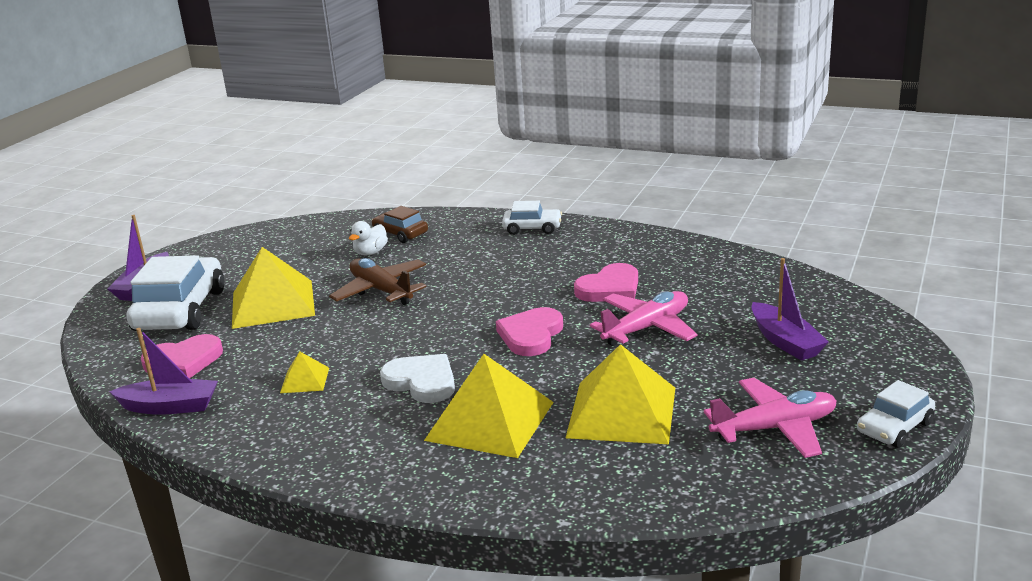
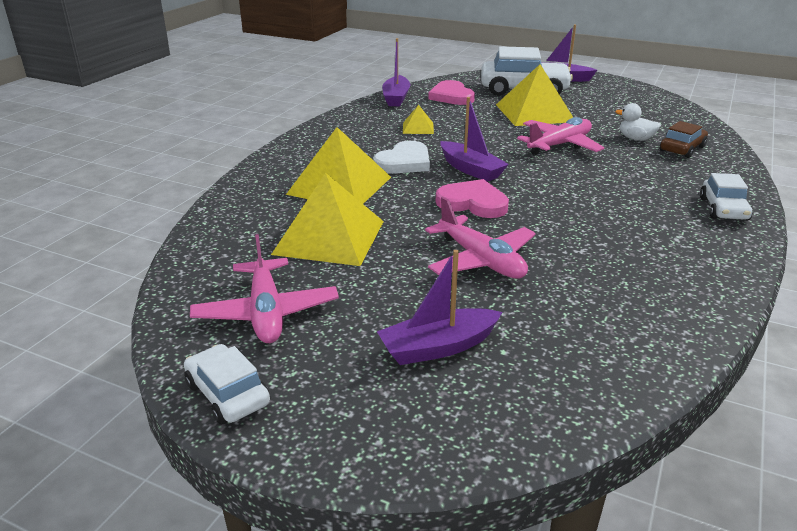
camera: 90 degrees right, 5 degrees up
brown plane [329,258,426,305] -> pink plane [517,117,604,155]
pink heart [574,263,638,302] -> none
none -> purple boat [440,97,509,182]

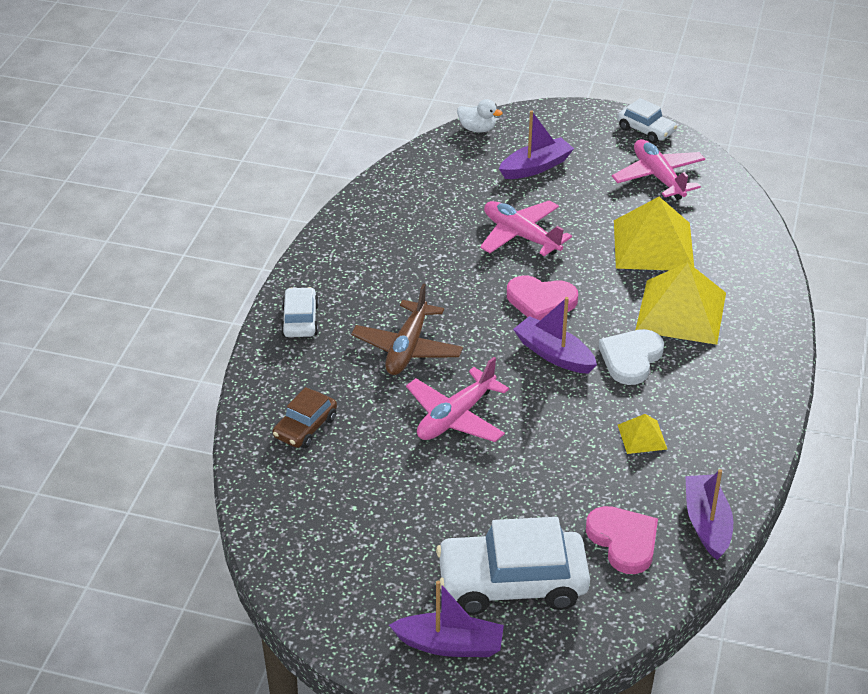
camera: 170 degrees right, 10 degrees up
yellow pyramid [496,64,573,126] -> none
white duck [615,103,661,141] -> white duck moved to [457,99,503,133]
none -> brown plane [351,284,463,375]

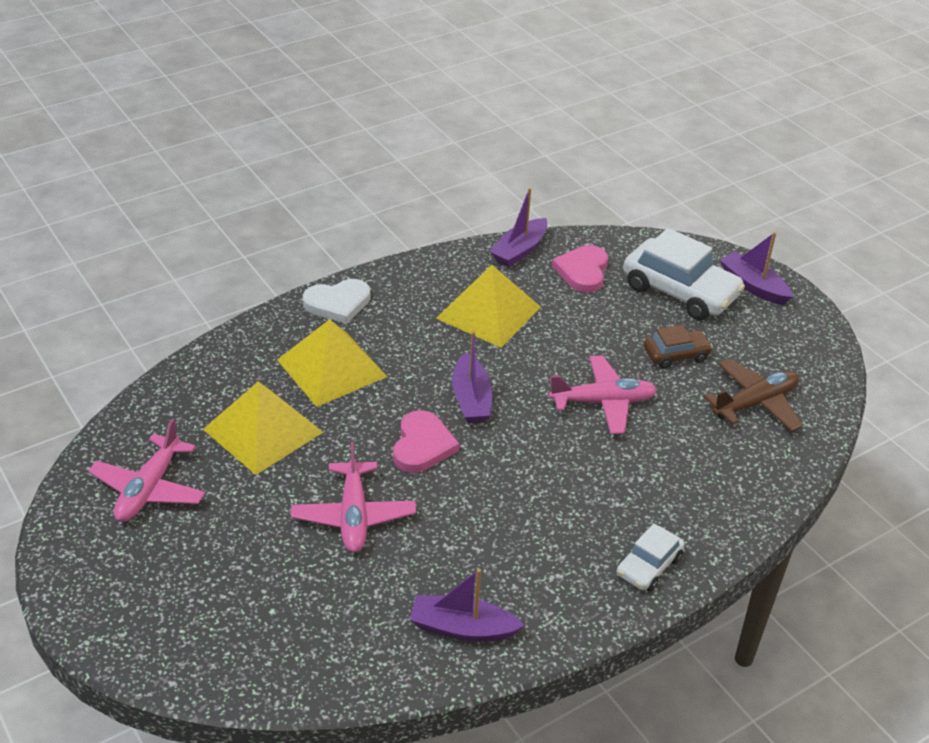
camera: 140 degrees left, 0 degrees up
brown car [273,387,337,448] -> brown car moved to [644,325,713,369]
brown plane [351,284,463,375] -> brown plane moved to [704,359,803,431]
white duck [457,99,503,133] -> none
purple boat [499,110,574,179] -> purple boat moved to [410,569,525,642]
pink heart [507,276,578,320] -> pink heart turned 45 degrees clockwise [393,411,459,473]
white heart [599,329,664,385] -> white heart moved to [303,279,370,324]
white car [617,98,677,143] -> none
yellow pyramid [618,414,667,454] -> yellow pyramid [436,265,541,348], size x2.13

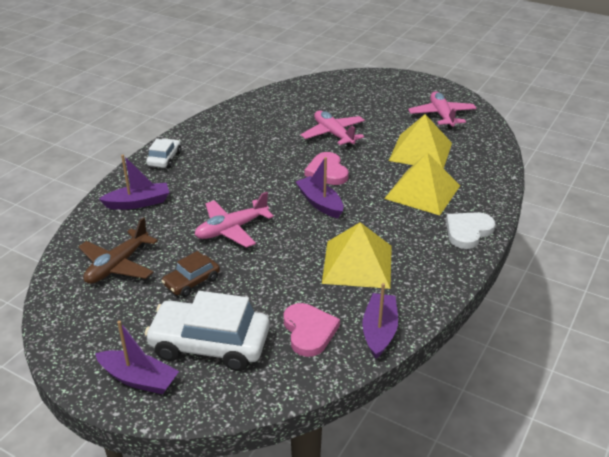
camera: 155 degrees right, 5 degrees down
purple boat [410,569,525,642] -> purple boat moved to [99,155,169,210]

